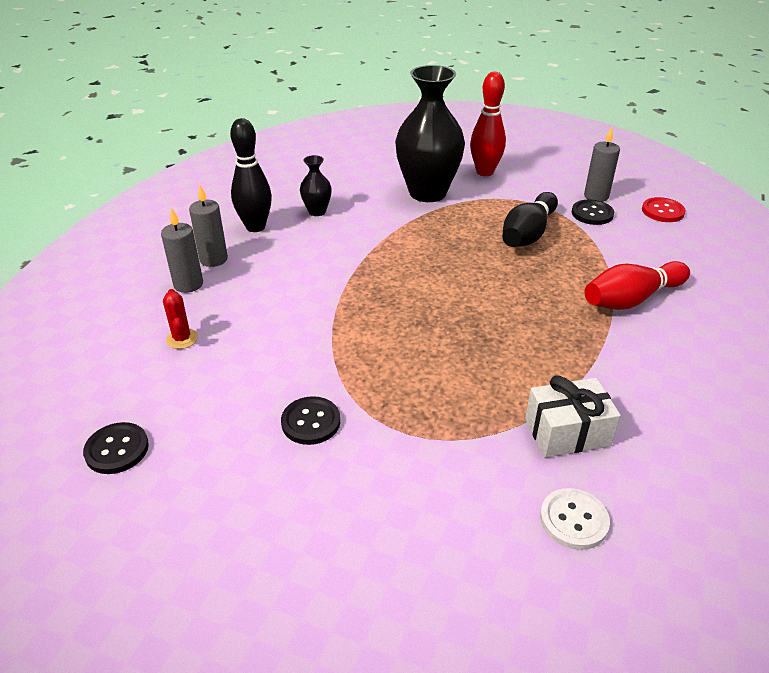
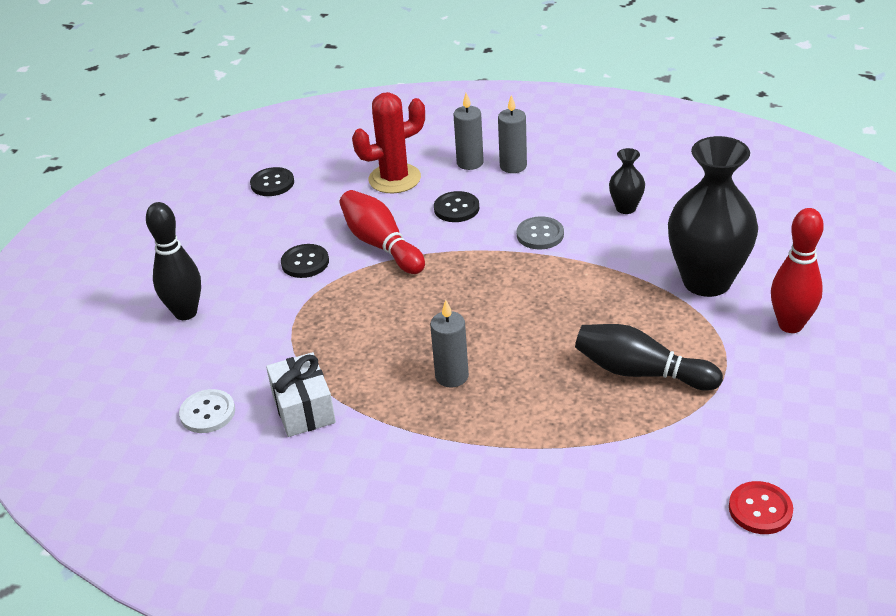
camera: 85 degrees right, 0 degrees up
red cactus [163,289,198,349] -> red cactus [352,92,425,194], size x1.97
black bowling pin [230,118,272,232] -> black bowling pin moved to [146,202,201,320]
black button [572,199,614,225] -> black button moved to [434,191,479,222]
grey candle [584,126,620,202] -> grey candle moved to [430,300,469,388]
red bowling pin [584,261,690,310] -> red bowling pin moved to [340,190,425,274]
none -> grey button [517,216,564,249]

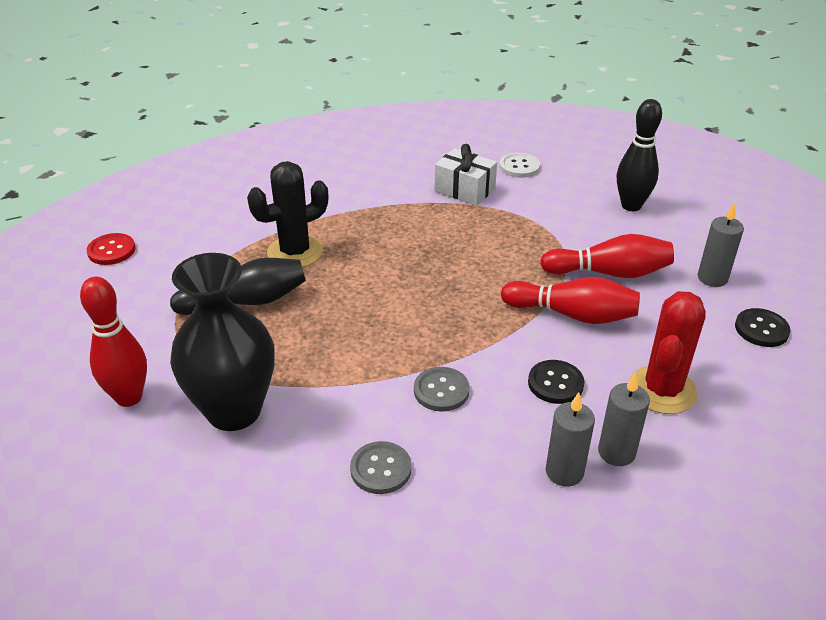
camera: 140 degrees right, 0 degrees up
black button [281,244,329,278] -> red bowling pin [540,234,674,278]
grey candle [430,300,469,388] -> grey candle moved to [698,203,744,287]
black vase [609,148,645,214] -> grey button [350,441,412,494]
none -> black cactus [247,161,328,267]

